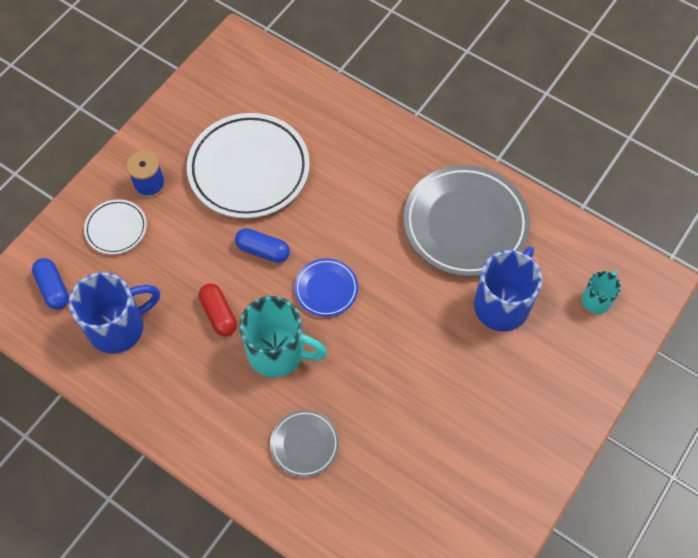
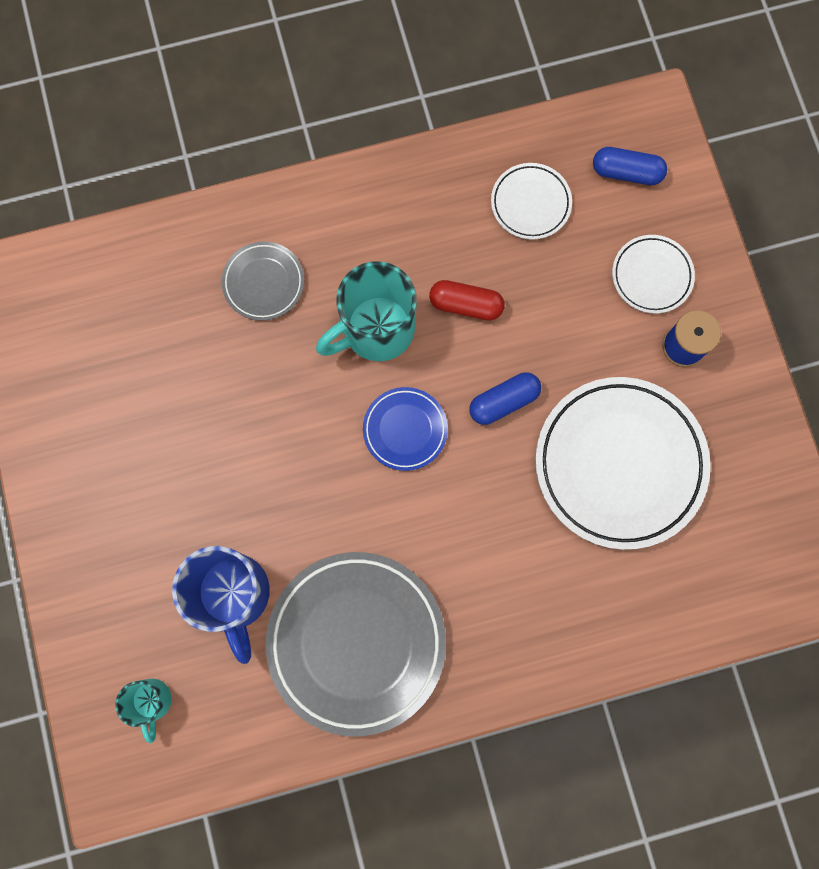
camera: 130 degrees right, 15 degrees up
blue mug [69,272,160,354] -> white plate [491,163,572,240]

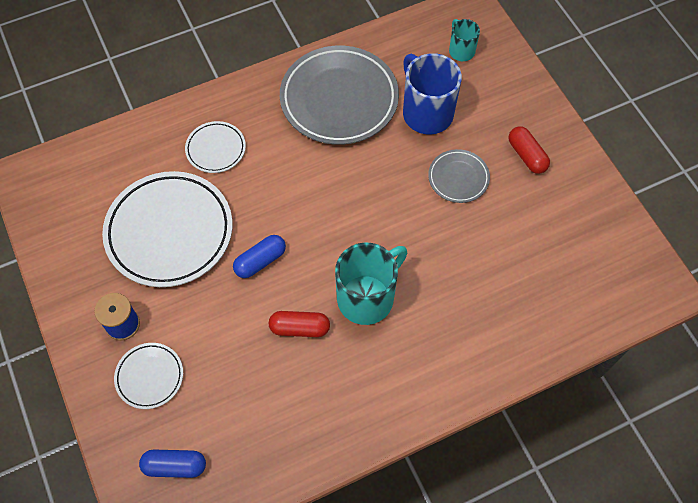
camera: 170 degrees right, 15 degrees down
grey plate [222,241,304,321] -> grey plate moved to [428,149,490,203]
blue plate [363,387,448,471] -> none
white plate [491,163,572,240] -> white plate moved to [185,121,246,173]
none -> red capsule [508,126,550,174]

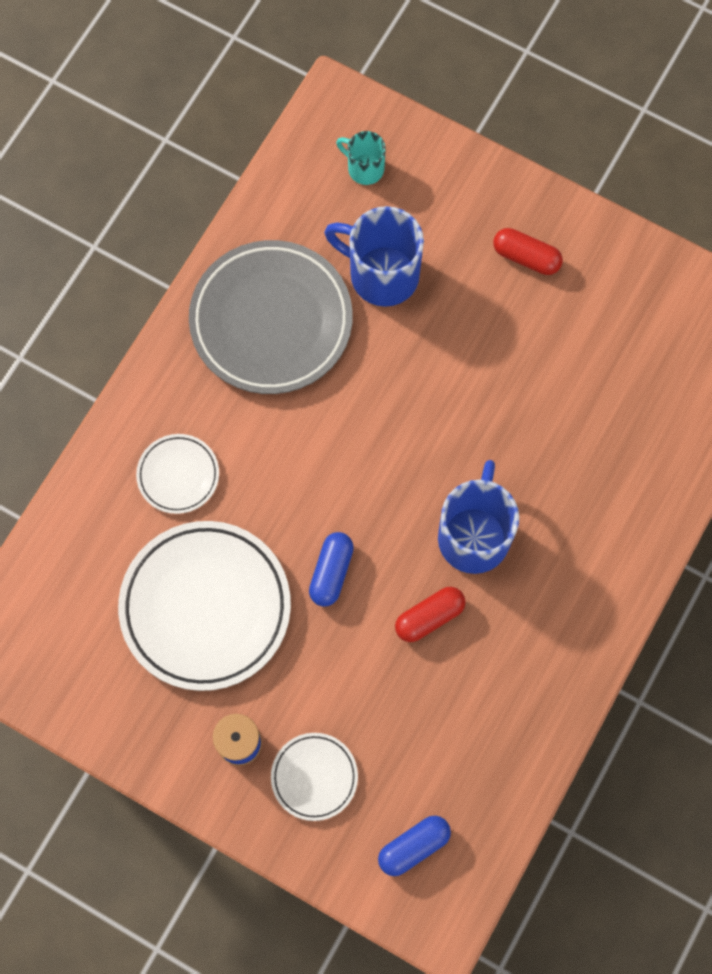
camera: 35 degrees left, 10 degrees up
turquoise mug [335,243,407,325] -> blue mug [438,460,519,574]
grey plate [428,149,490,203] -> none

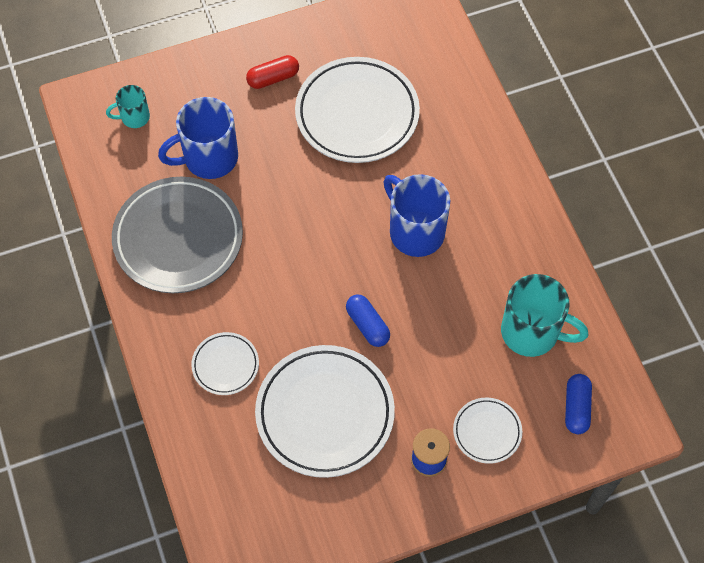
camera: 50 degrees left, 10 degrees down
red capsule [395,587,466,642] -> none
none -> white plate [295,57,420,163]
none -> turquoise mug [501,274,588,357]

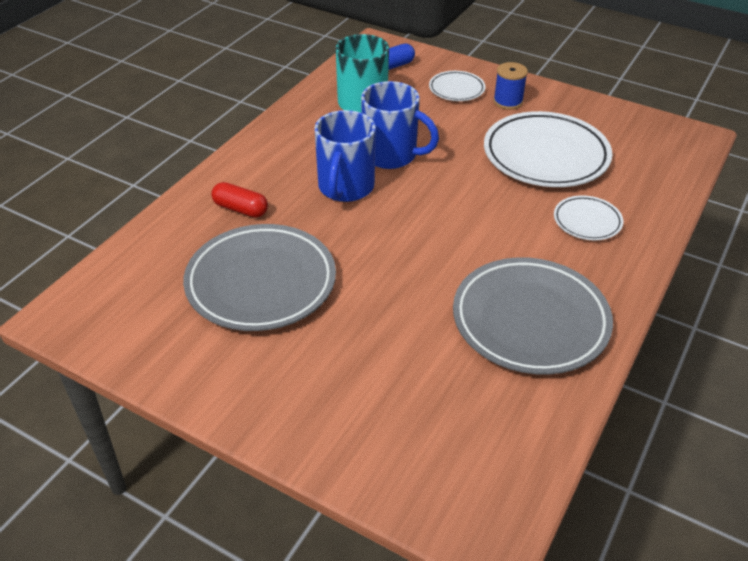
camera: 130 degrees left, 20 degrees down
turquoise mug [106,85,150,128] -> none
blue mug [158,97,238,179] -> blue mug moved to [361,81,439,169]
red capsule [246,55,299,89] -> red capsule moved to [211,182,268,218]
white plate [295,57,420,163] -> grey plate [183,224,336,331]
blue capsule [346,294,390,347] -> none

